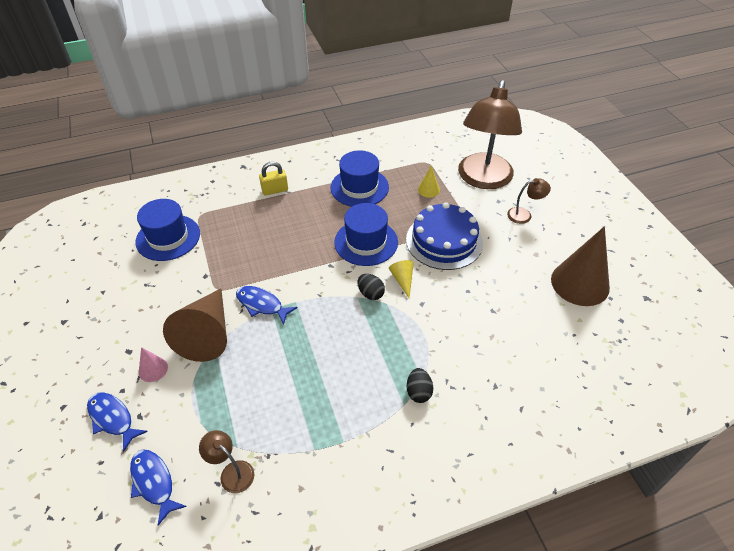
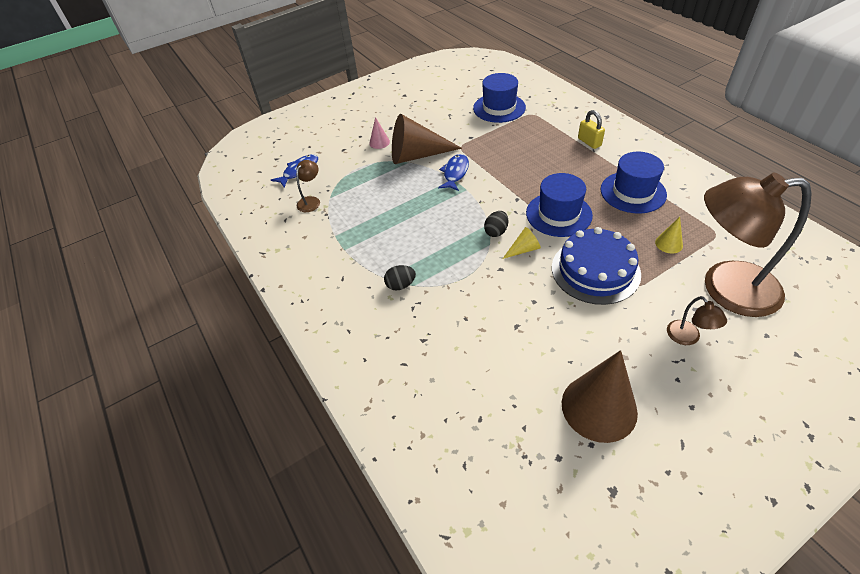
camera: 80 degrees right, 0 degrees up
blue fish [87,392,148,452] -> none

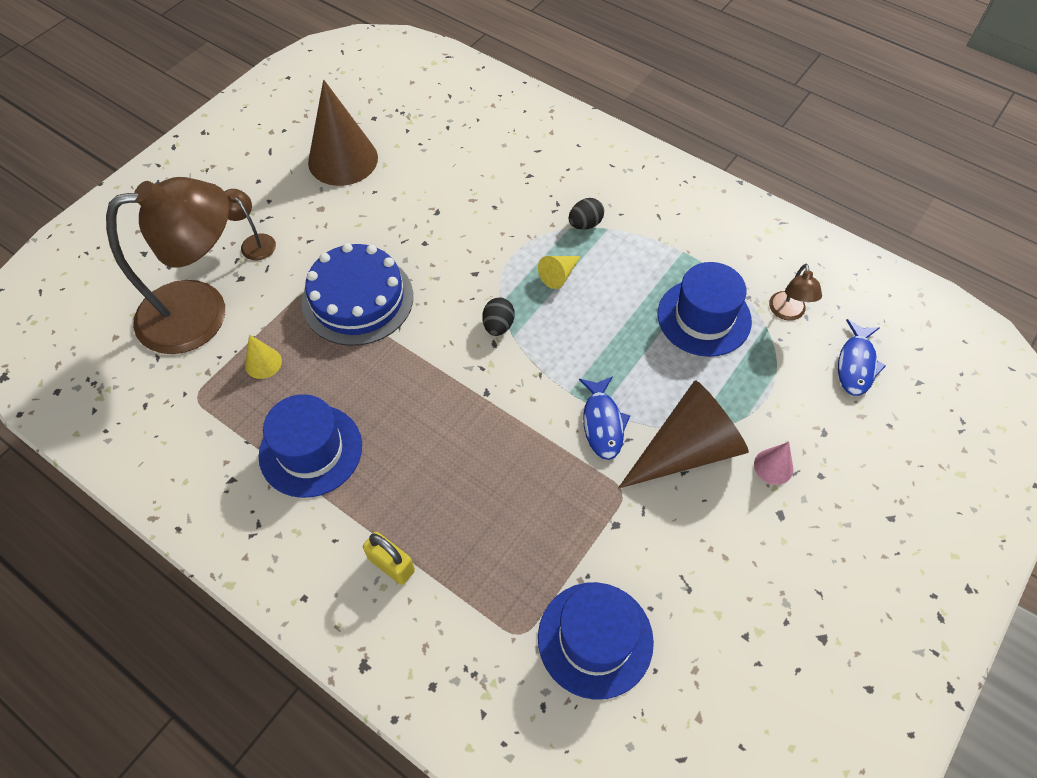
camera: 155 degrees right, 10 degrees up
yellow cone [503,227,541,259] -> yellow cone moved to [538,256,581,289]
blue hat [526,173,593,237] -> blue hat moved to [658,262,752,357]

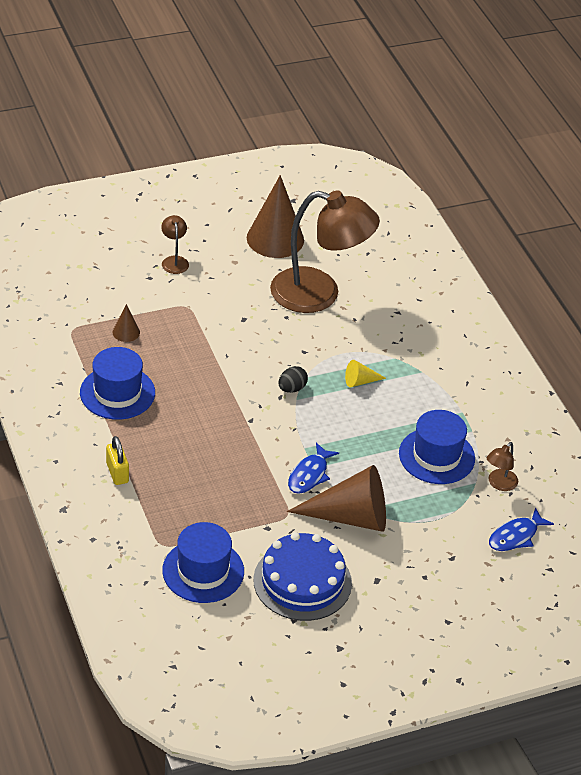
camera: 30 degrees right, 15 degrees down
brown lamp [106,177,229,354] -> brown lamp moved to [270,190,380,313]
yellow cone [245,334,282,379] -> brown cone [112,304,140,342]
blue cake [302,243,413,346] -> blue cake moved to [253,532,352,621]
black egg [568,198,604,230] -> none
pink cone [754,442,793,485] -> none

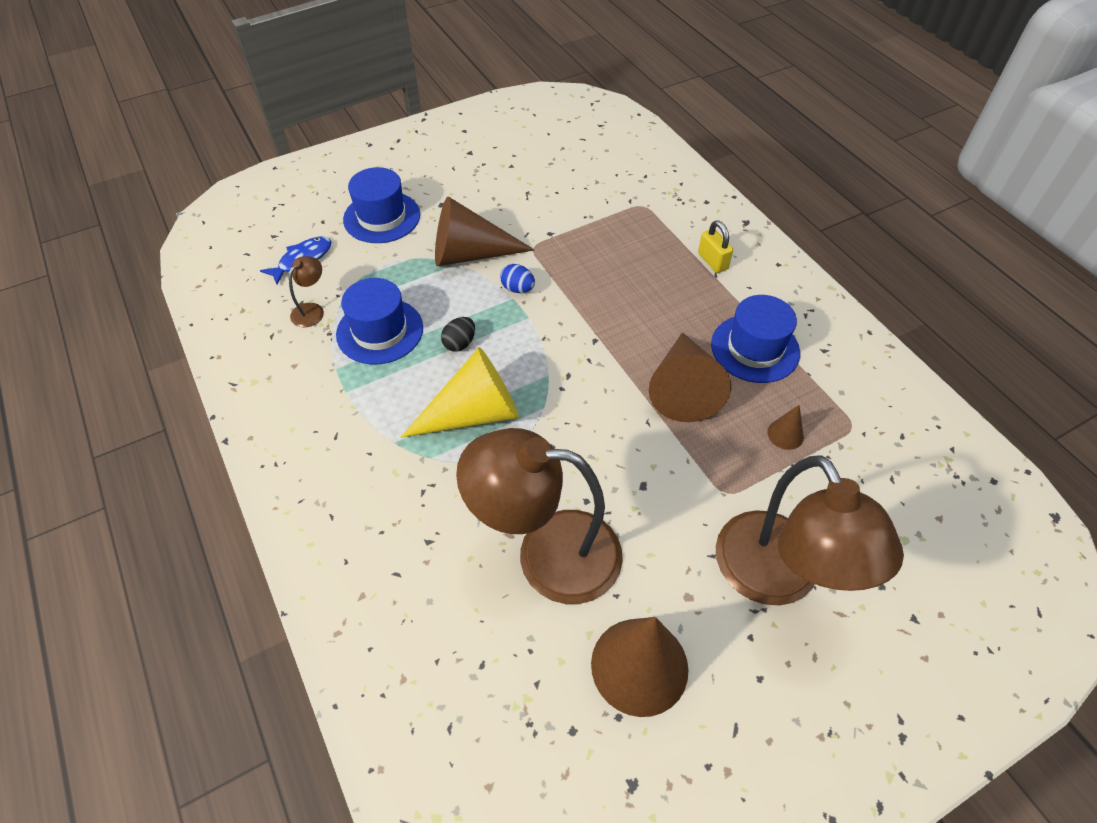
camera: 175 degrees right, 10 degrees up
brown lamp [161,215,189,274] -> brown lamp [716,455,904,606], size x2.48
blue hat [162,522,244,603] -> blue hat moved to [343,167,420,243]
blue cake [253,532,352,621] -> none
black egg [279,366,308,393] -> black egg moved to [441,317,475,352]
blue fish [288,443,339,494] -> blue egg [500,264,535,293]
yellow cone [345,360,386,387] -> yellow cone [401,347,519,438], size x2.23
none -> brown cone [648,333,731,422]

